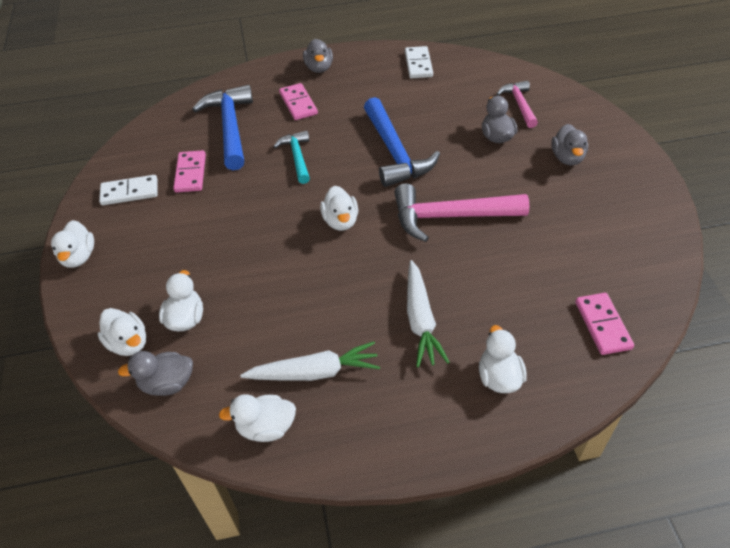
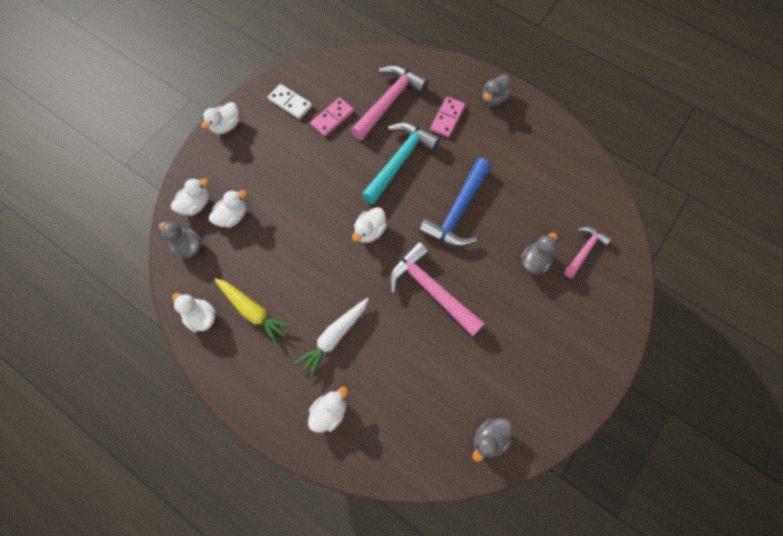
camera: 45 degrees right, 20 degrees up
white duck [98,308,146,356] -> white duck turned 135 degrees counterclockwise [171,178,209,216]
blue hammer [192,85,253,170] -> pink hammer [351,65,428,140]
white carrot [240,342,380,381] -> yellow carrot [214,278,292,345]
turquoise hammer [273,131,310,184] -> turquoise hammer [361,122,440,204], size x1.72
white domino [405,46,433,78] -> none
grey duck [551,124,588,166] -> grey duck moved to [472,418,513,462]
pink domino [575,293,634,355] -> none

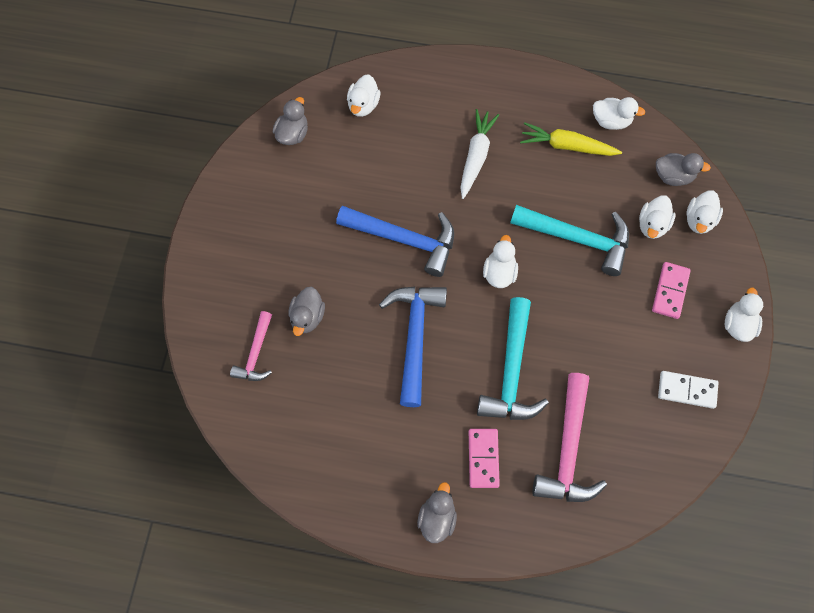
camera: 155 degrees right, 0 degrees up
white duck [308,387,348,432] -> white duck moved to [347,74,380,117]
pink domino [310,98,354,137] -> pink domino moved to [652,262,691,319]
pink hammer [389,242,485,336] -> blue hammer [336,206,454,277]
none -> turquoise hammer [510,205,629,276]

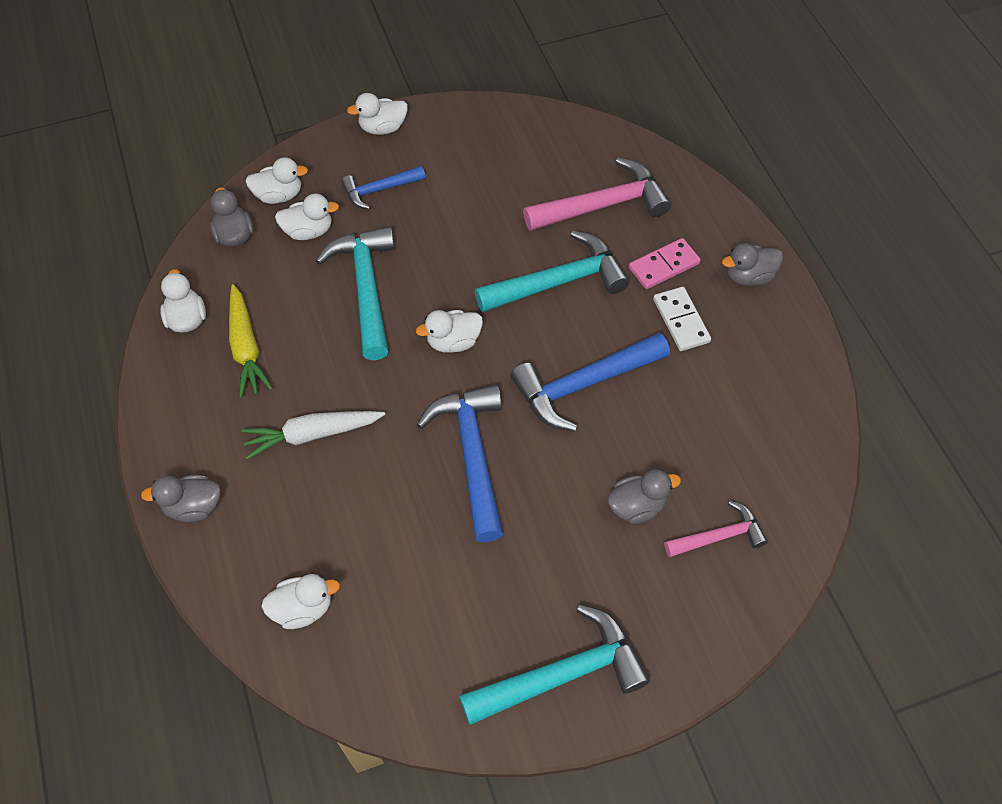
camera: 120 degrees left, 10 degrees down
grey duck [273,97,308,145] -> grey duck moved to [141,475,221,522]
pink domino [652,262,691,319] -> blue hammer [341,166,426,210]
white domino [658,371,718,409] -> white domino moved to [653,287,711,351]
none -> turquoise hammer [459,604,650,725]

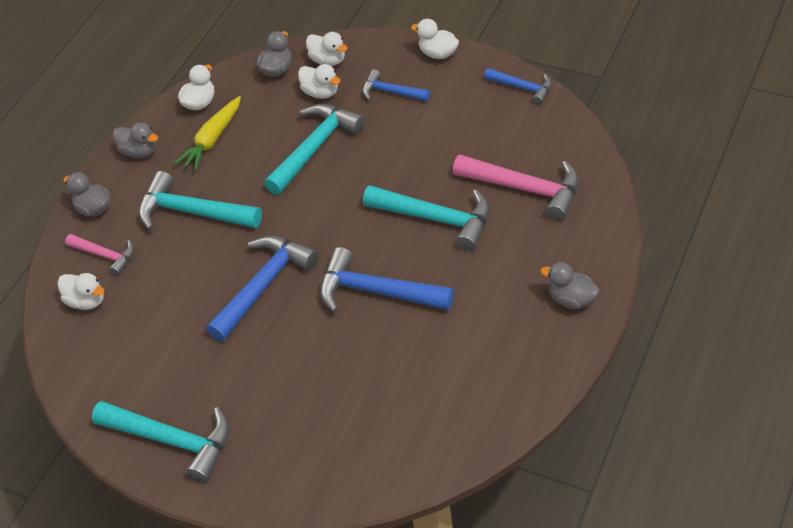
camera: 50 degrees right, 10 degrees down
white carrot [241,411,385,459] -> turquoise hammer [139,171,262,230]
white duck [416,310,483,353] -> none
grey duck [608,469,681,524] -> grey duck moved to [113,122,158,158]
pink domino [629,238,701,289] -> none
white domino [653,287,711,351] -> none
pink hammer [664,501,768,557] -> pink hammer moved to [65,234,134,276]
none -> blue hammer [484,68,552,105]

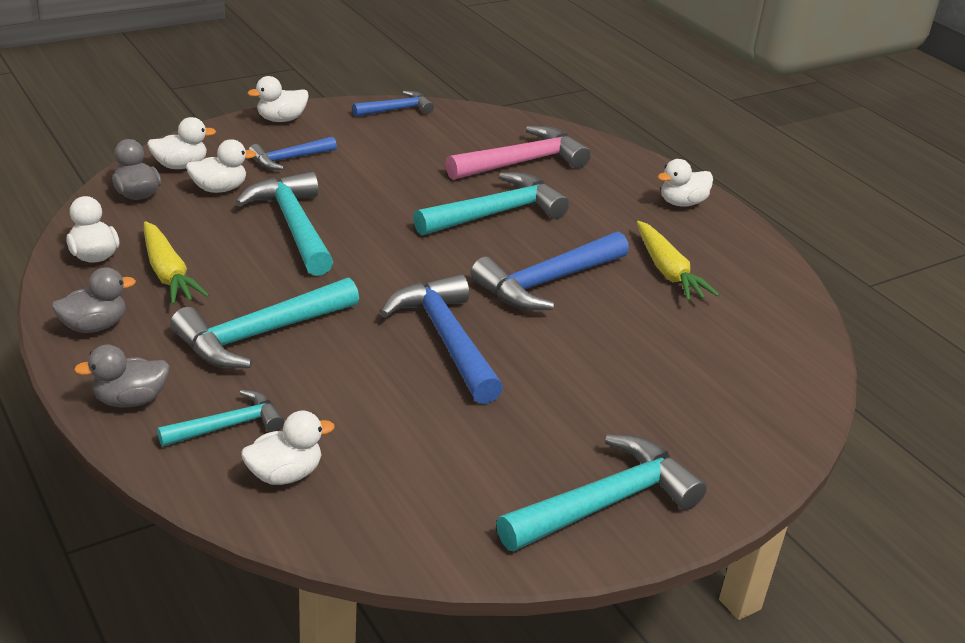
camera: 65 degrees left, 15 degrees down
pink hammer [65,234,134,276] -> turquoise hammer [157,390,284,447]
grey duck [540,262,599,309] -> white duck [657,159,713,207]
none -> yellow carrot [637,221,719,301]

